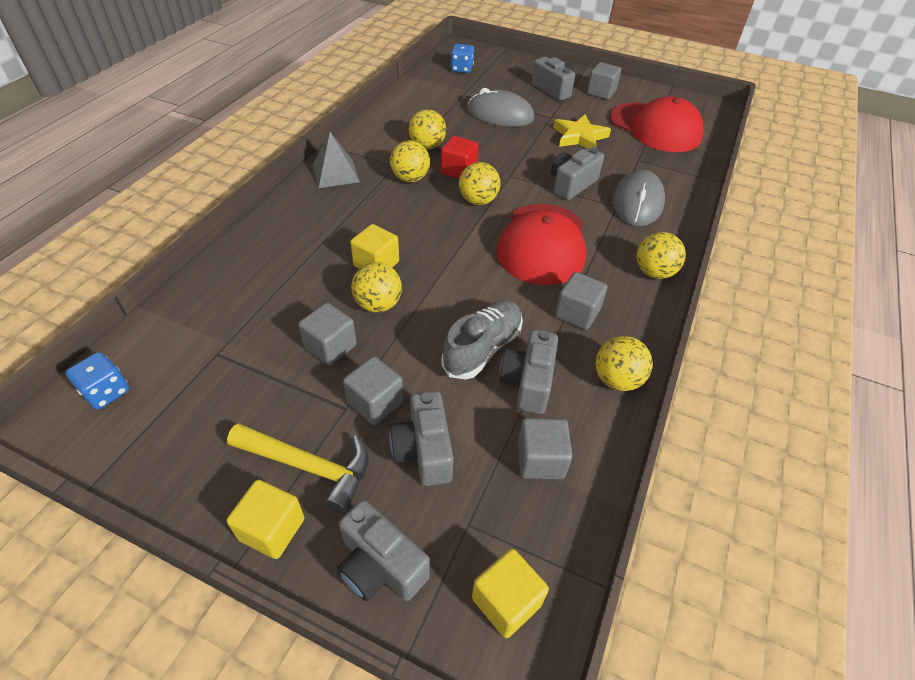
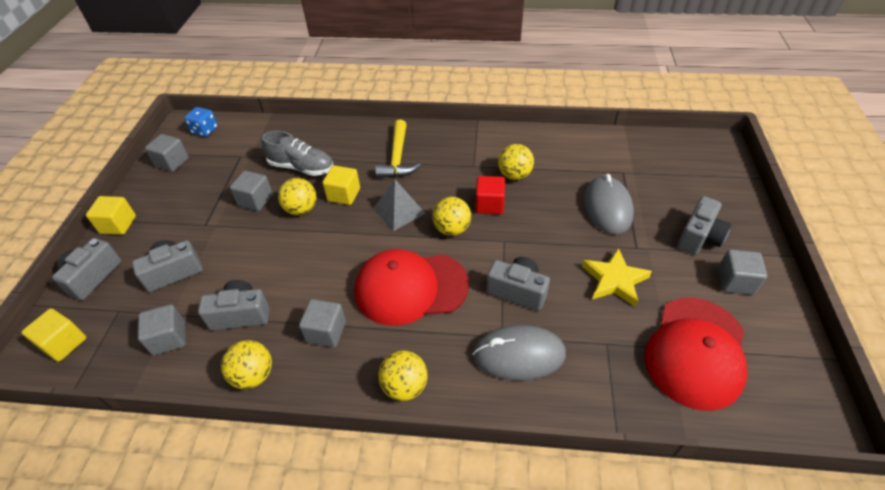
camera: 75 degrees right, 0 degrees up
yellow hammer [227,423,369,514] -> yellow hammer moved to [375,120,421,178]
grey pyramid [312,132,360,188] -> grey pyramid moved to [373,180,426,231]
grey cube [343,356,404,425] -> grey cube moved to [145,134,189,172]
yellow ball [390,140,430,182] -> none
grey shoe [441,300,523,380] -> grey shoe moved to [262,131,333,176]
blue dice [450,44,474,73] -> none

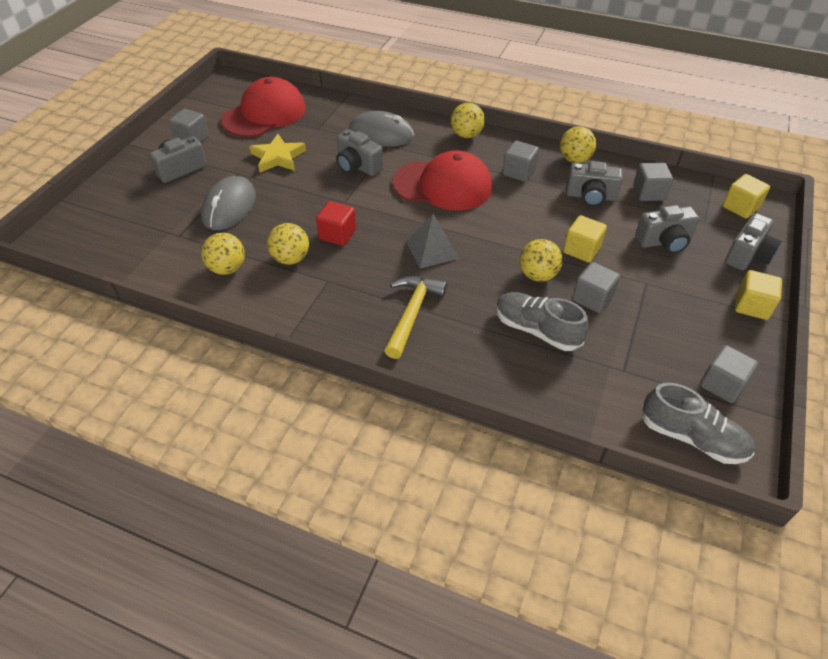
camera: 165 degrees left, 0 degrees up
blue dice [184,107,218,137] -> grey shoe [641,383,755,464]
yellow cube [322,165,360,205] -> yellow cube moved to [563,215,607,263]
yellow ball [432,197,471,236] -> yellow ball moved to [201,233,245,275]

